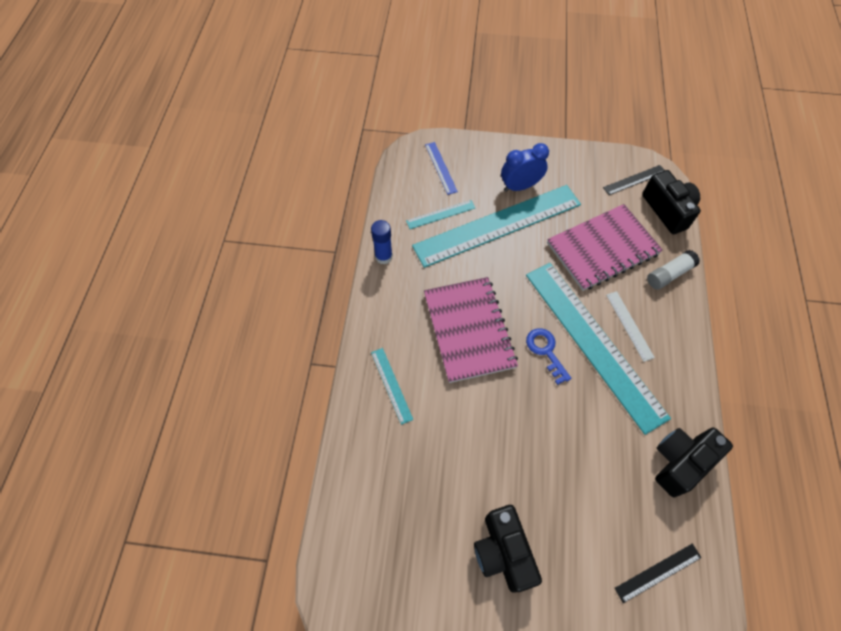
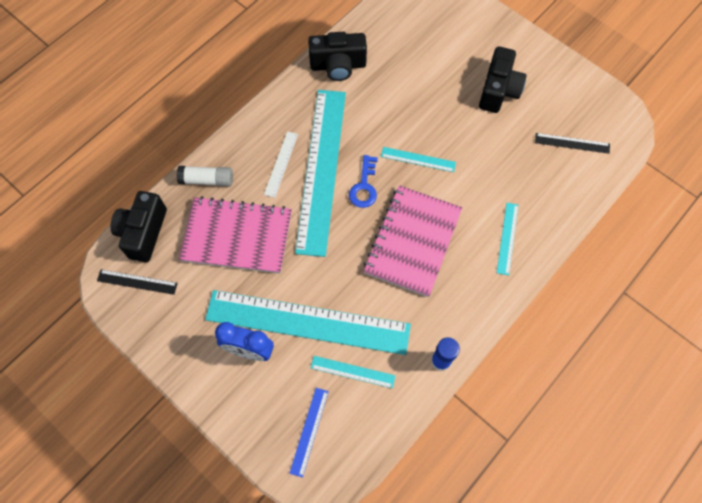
camera: 145 degrees left, 5 degrees up
black ruler [615,544,702,603] -> black ruler moved to [535,133,610,154]
none -> turquoise ruler [381,147,456,172]

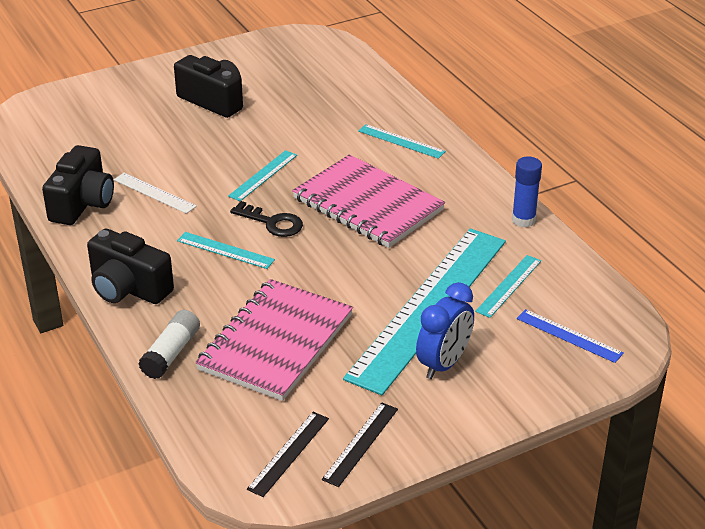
camera: 70 degrees left, 30 degrees down
black camera [110,191,167,262] -> black camera moved to [87,229,174,304]
white ruler [264,131,298,198] -> white ruler moved to [114,173,197,214]
turquoise ruler [295,90,346,257] -> turquoise ruler [177,232,275,269], size x0.40
blue key [349,155,378,208] -> black key [230,201,303,237]
black ruler [535,133,610,154] -> black ruler moved to [322,403,398,487]

